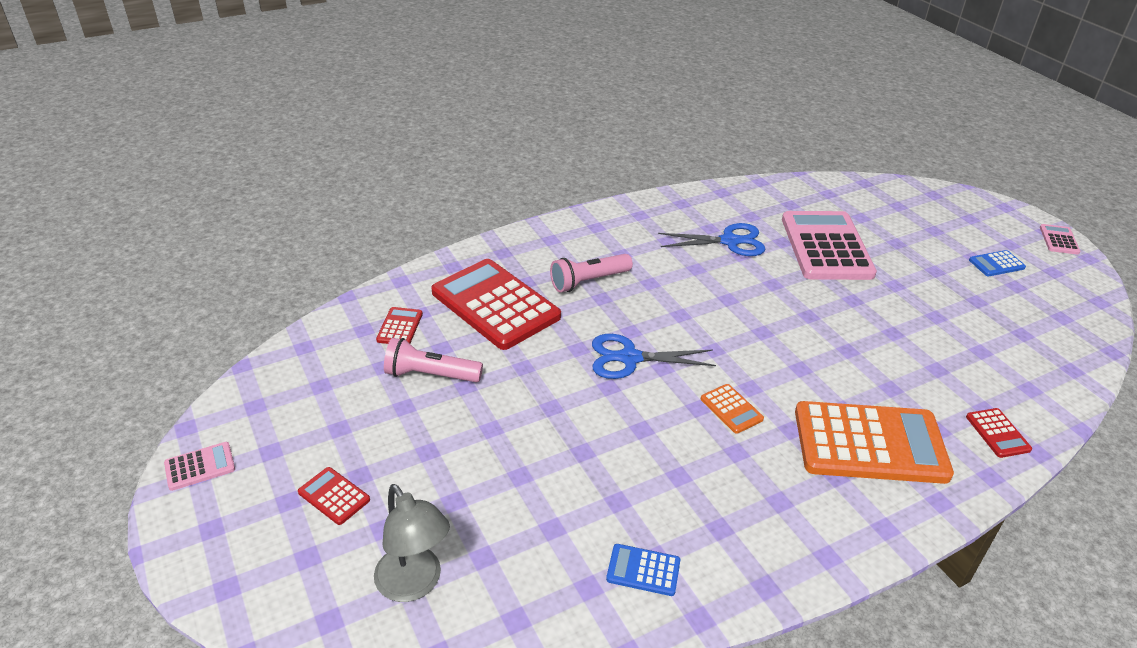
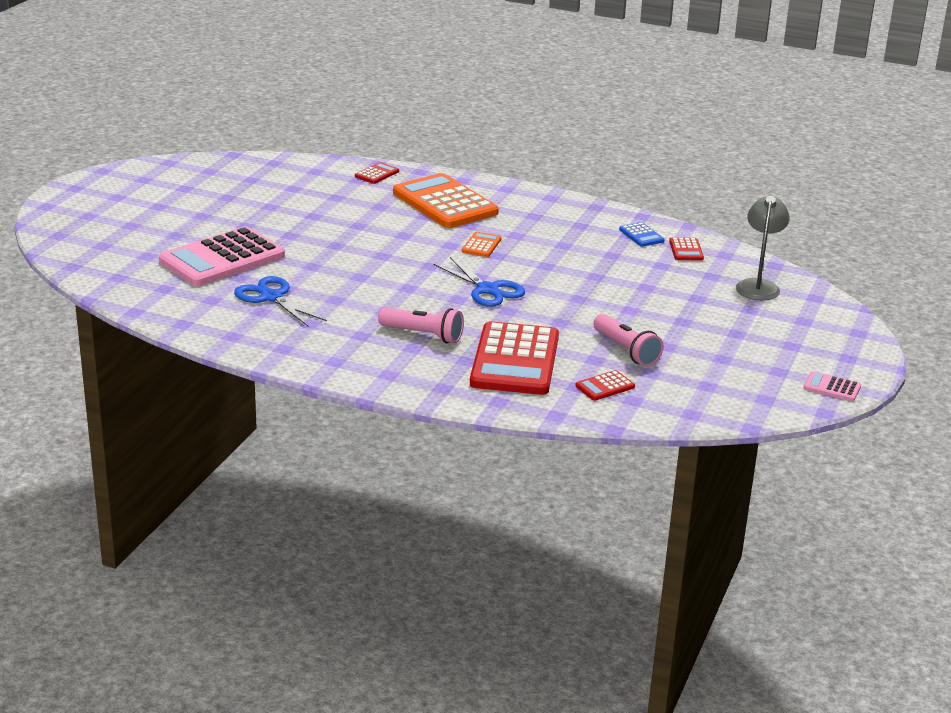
camera: 130 degrees left, 10 degrees down
red calculator [298,467,370,525] -> red calculator moved to [669,237,704,261]
blue calculator [969,250,1026,276] -> none
pink calculator [1040,224,1080,255] -> none

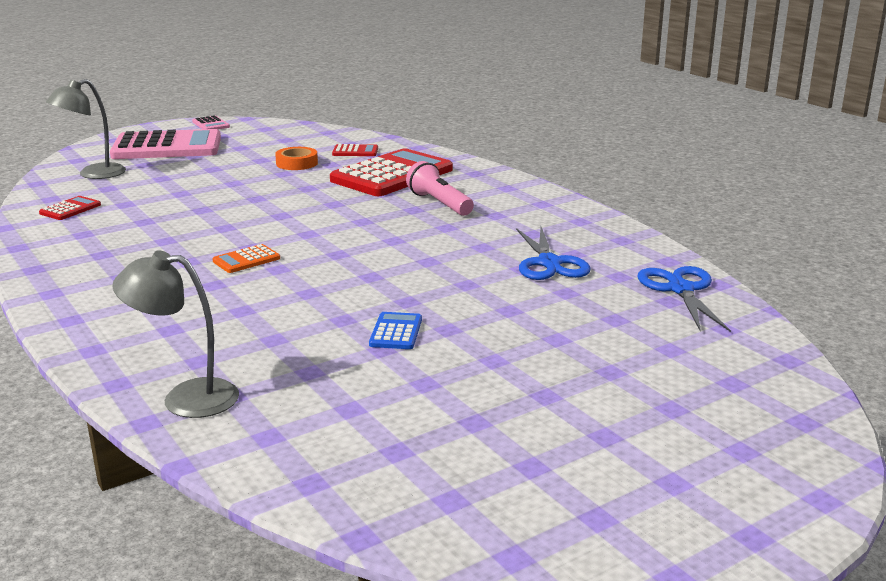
camera: 145 degrees left, 5 degrees down
pink calculator [159,227,285,286] -> pink calculator moved to [110,129,221,159]
red calculator [355,162,399,184] -> grey lamp [112,250,239,418]
orange calculator [393,173,499,228] -> none
blue scissors [434,257,525,307] -> blue scissors moved to [637,266,731,332]
pink flashlight [593,314,663,366] -> orange tape [275,147,318,170]
blue calculator [619,222,665,247] -> blue calculator moved to [369,312,422,349]

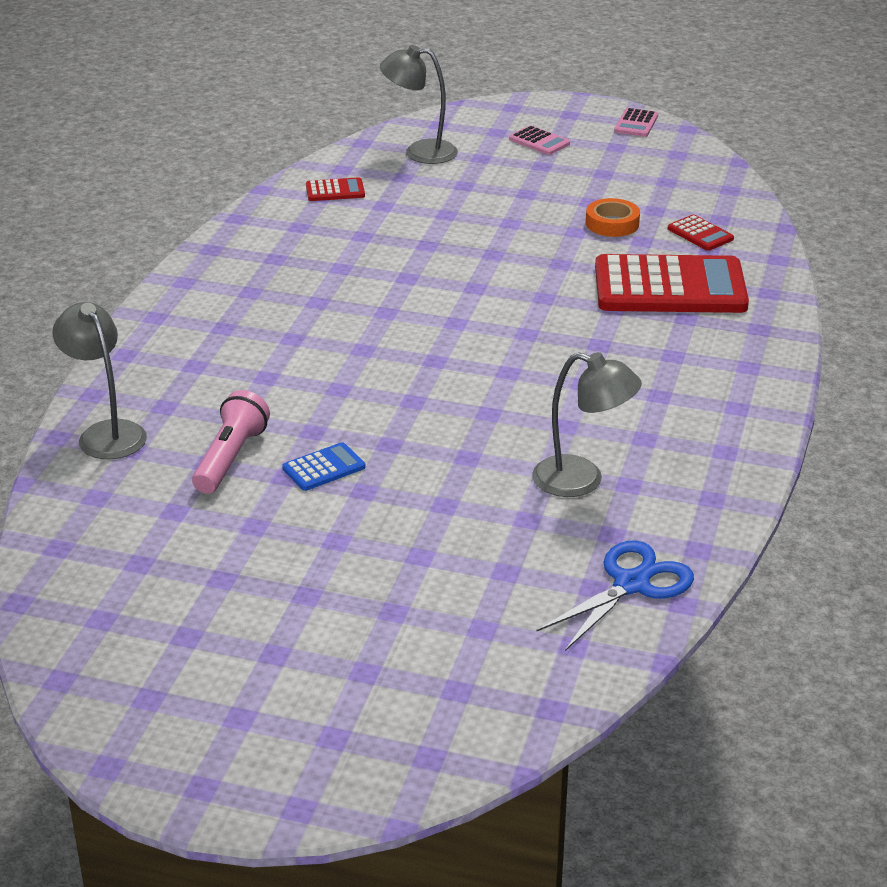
camera: 50 degrees right, 10 degrees up
pink calculator [110,129,221,159] -> pink calculator [509,125,570,155], size x0.42
orange calculator [212,244,280,273] -> none
pink flashlight [406,161,474,216] -> pink flashlight moved to [192,390,270,494]
blue scissors [516,227,591,280] -> grey lamp [532,352,642,497]

